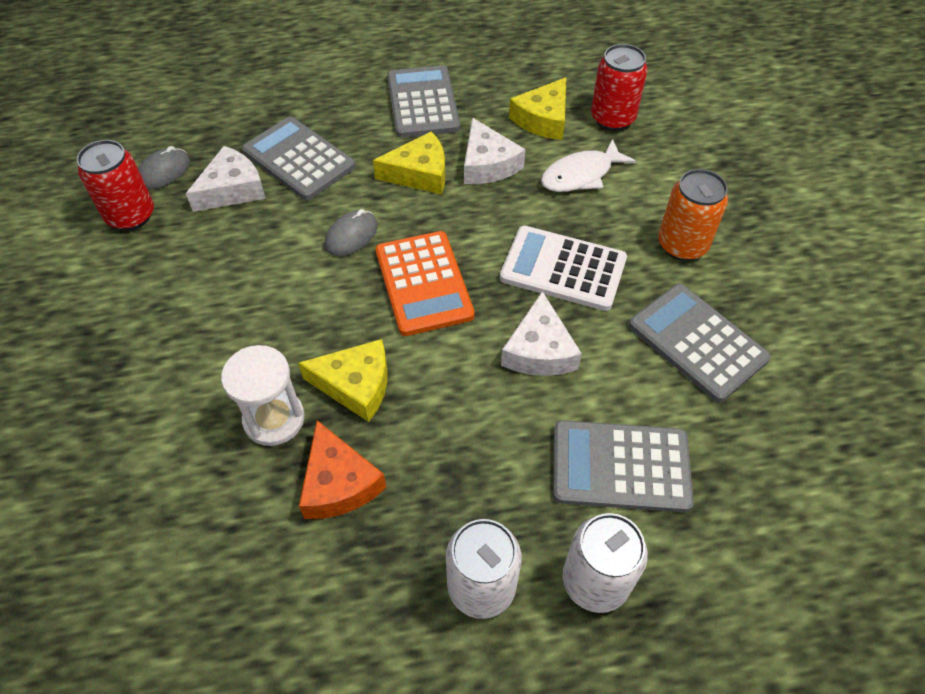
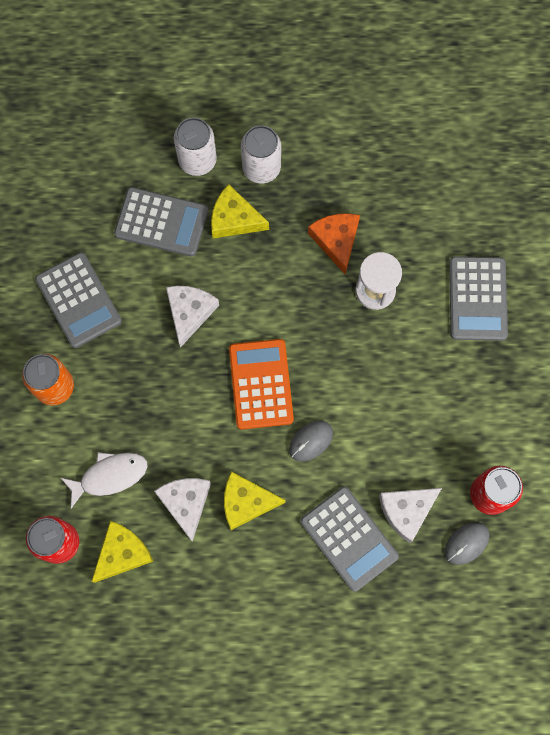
camera: 170 degrees left, 20 degrees up
yellow cheese [298,339,387,422] -> yellow cheese moved to [211,184,269,238]
grey calculator [387,65,460,138] -> grey calculator moved to [449,256,508,341]
white calculator [500,226,627,311] -> none

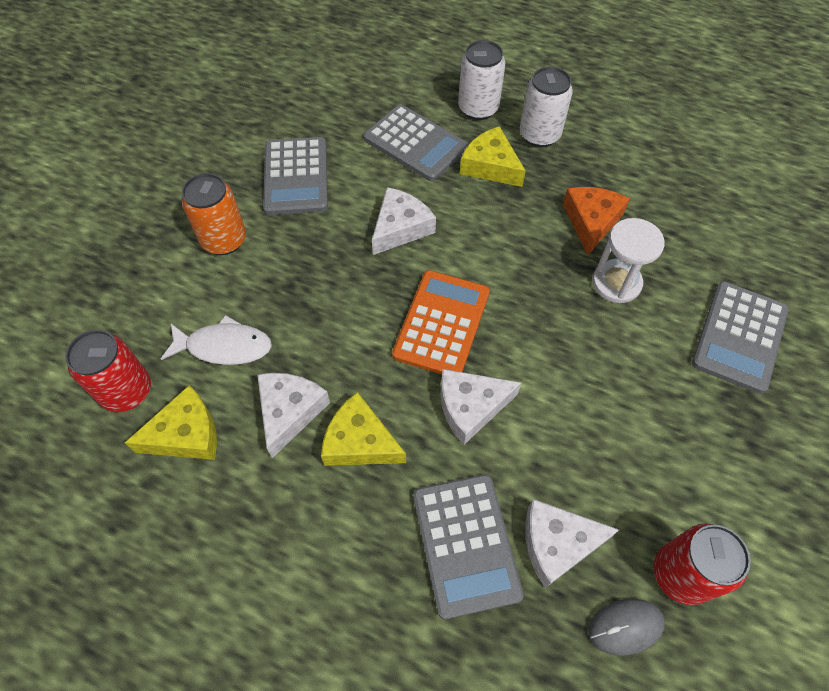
camera: 25 degrees right, 15 degrees down
grey mouse [289,421,333,462] -> white cheese [440,369,521,445]

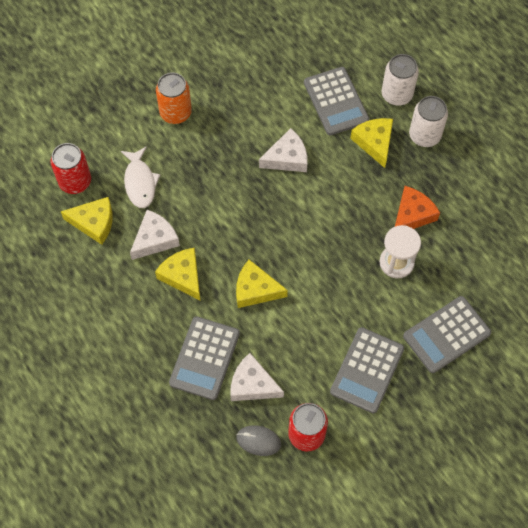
camera: 30 degrees right, 5 degrees up
white fish [161,315,272,365] -> white fish turned 45 degrees clockwise [121,146,160,208]
grey calculator [263,137,328,215] -> grey calculator moved to [330,327,404,413]
orange calculator [392,270,490,374] -> none
white cheese [440,369,521,445] -> yellow cheese [236,260,288,308]

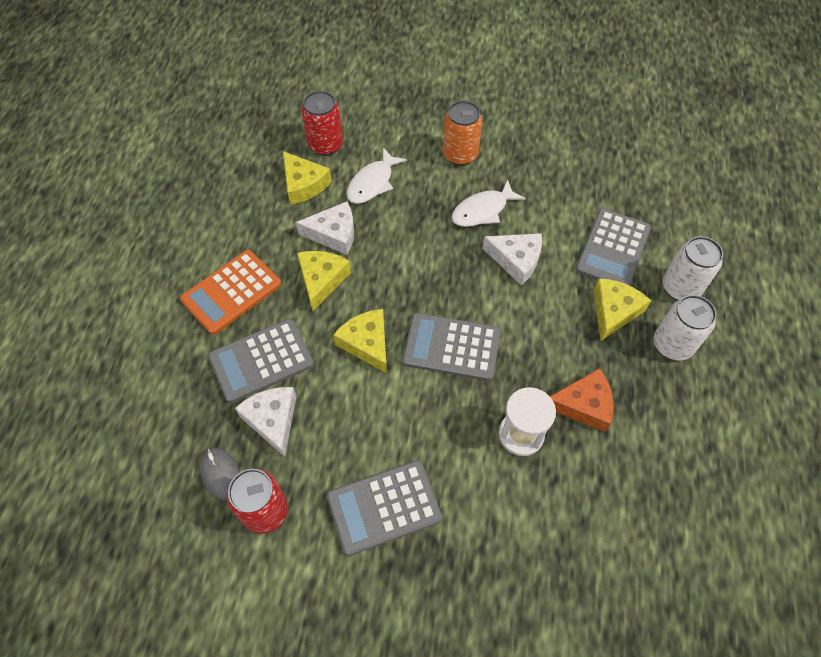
camera: 45 degrees right, 5 degrees down
grey calculator [403,296,491,373] -> grey calculator moved to [403,313,501,381]
none -> orange calculator [180,250,281,335]
none -> white fish [451,180,526,227]

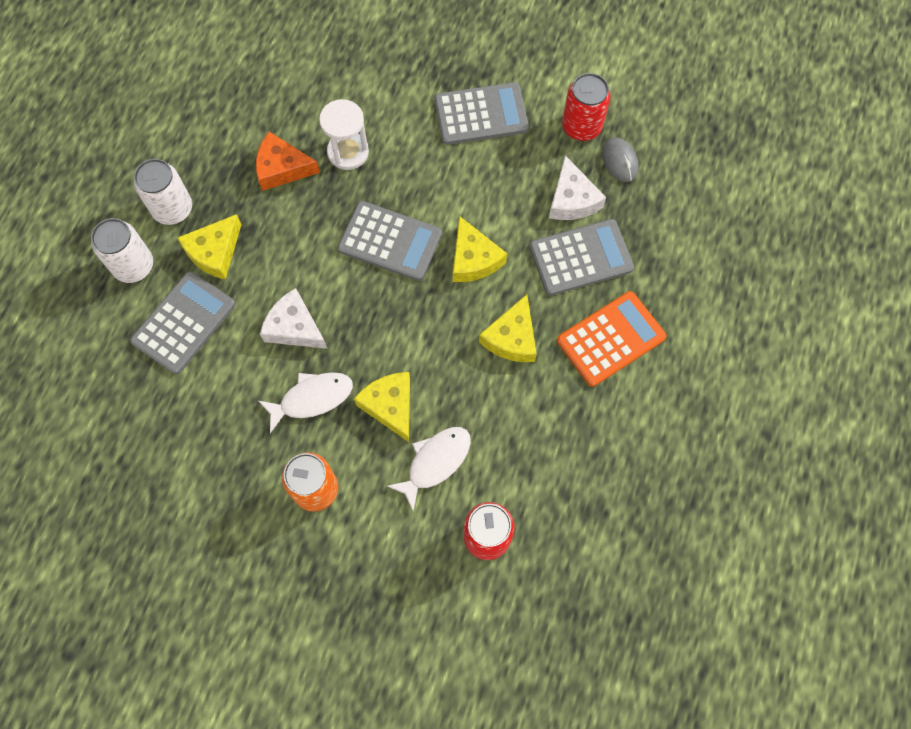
camera: 170 degrees left, 10 degrees up
yellow cheese [283,151,332,205] -> yellow cheese moved to [354,372,410,442]
white cheese [296,201,354,255] -> none

